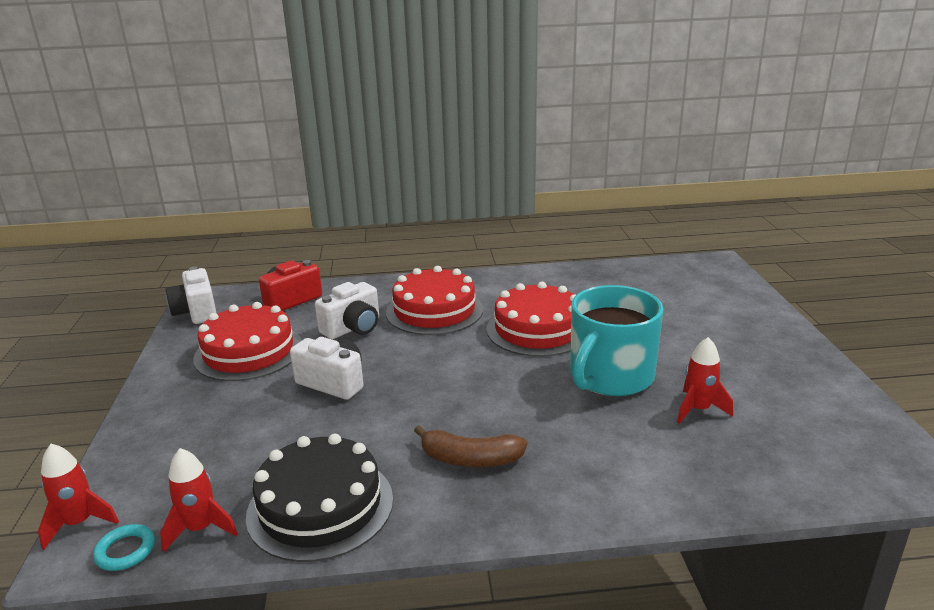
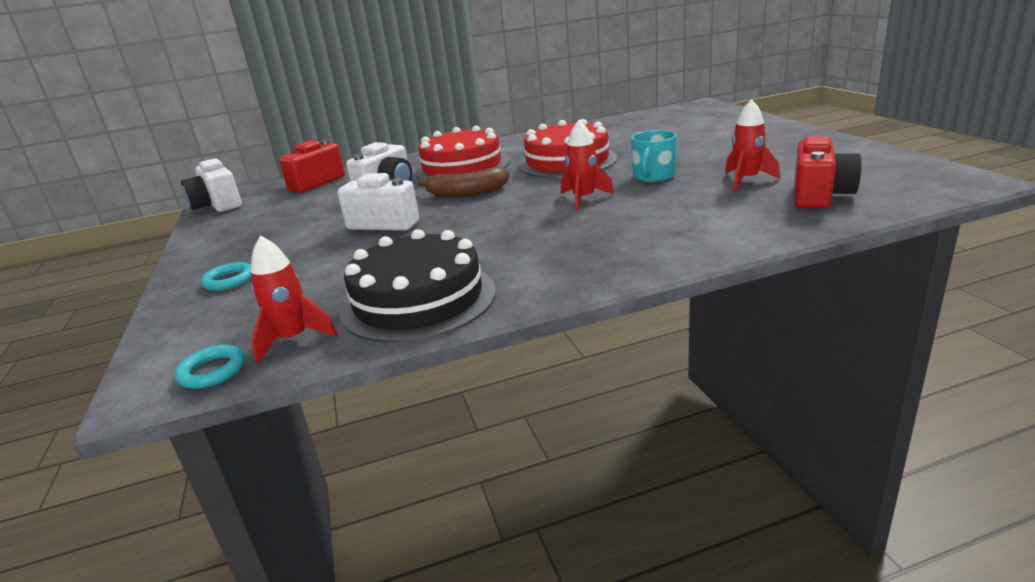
camera: 10 degrees left, 0 degrees up
red rocket [38,444,119,550] -> red rocket moved to [561,120,614,211]
red cake [193,302,302,381] -> none
brown banana [414,425,527,467] -> brown banana moved to [417,167,509,198]
turquoise mug [570,285,663,396] -> turquoise mug [631,130,676,182], size x0.52
none -> turquoise ring [201,262,252,291]
none -> red camera [794,136,862,208]

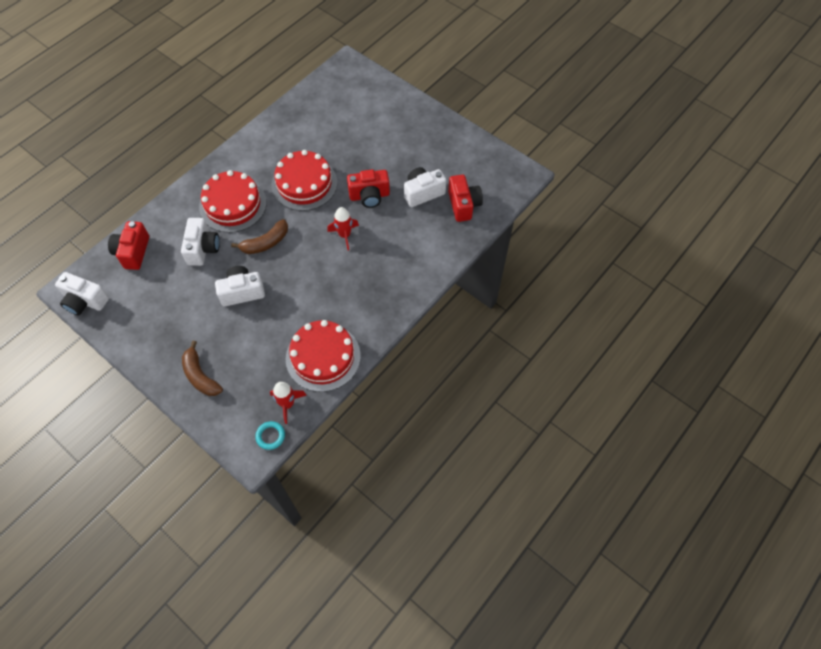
camera: 35 degrees left, 35 degrees up
turquoise ring [201,262,252,291] -> brown banana [182,341,223,396]
black cake [340,229,496,343] -> red cake [286,320,361,392]
turquoise mug [631,130,676,182] -> red camera [347,170,390,208]
red rocket [725,99,780,191] -> white camera [404,167,446,207]

